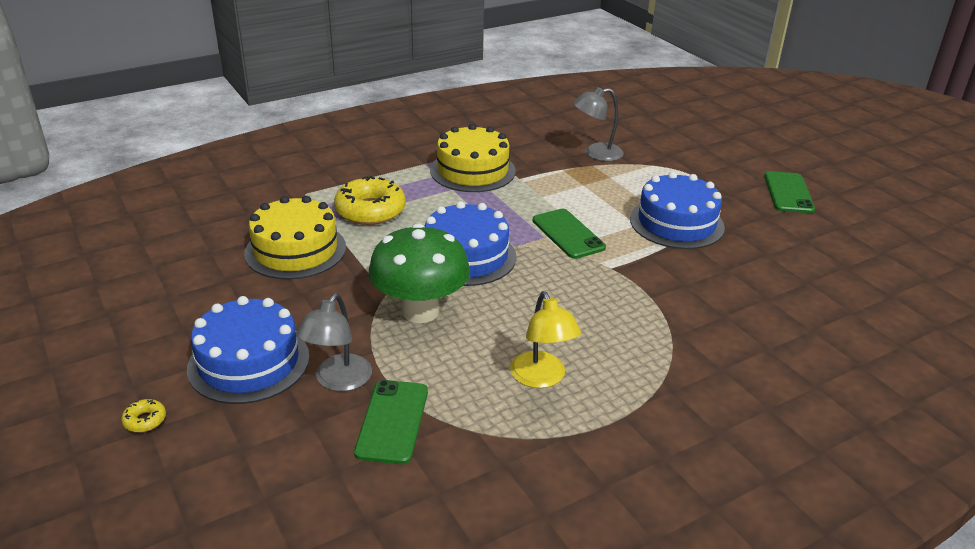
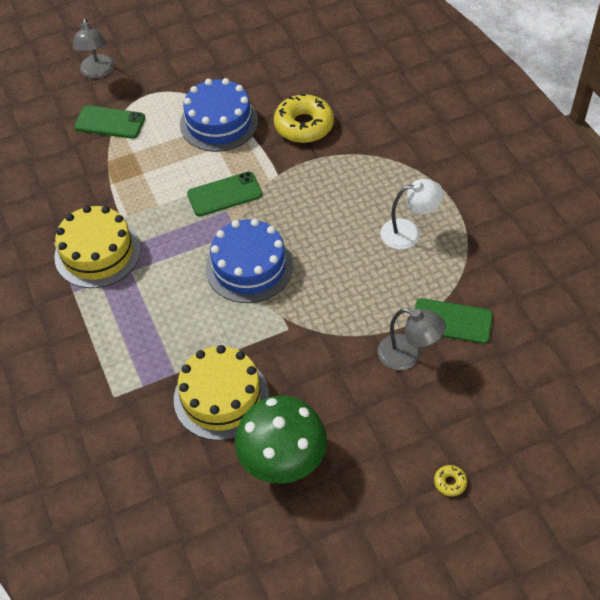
camera: 80 degrees left, 20 degrees up
blue cake [187,296,309,404] -> none
yellow donut [334,176,406,225] -> yellow donut moved to [274,94,334,143]
green mushroom [368,224,470,323] -> green mushroom moved to [235,396,327,484]
yellow lamp [510,291,581,388] -> white lamp [380,179,444,250]
grey lamp [573,87,624,161] -> grey lamp moved to [73,18,114,78]
green phone [764,171,815,213] -> green phone moved to [74,105,145,139]

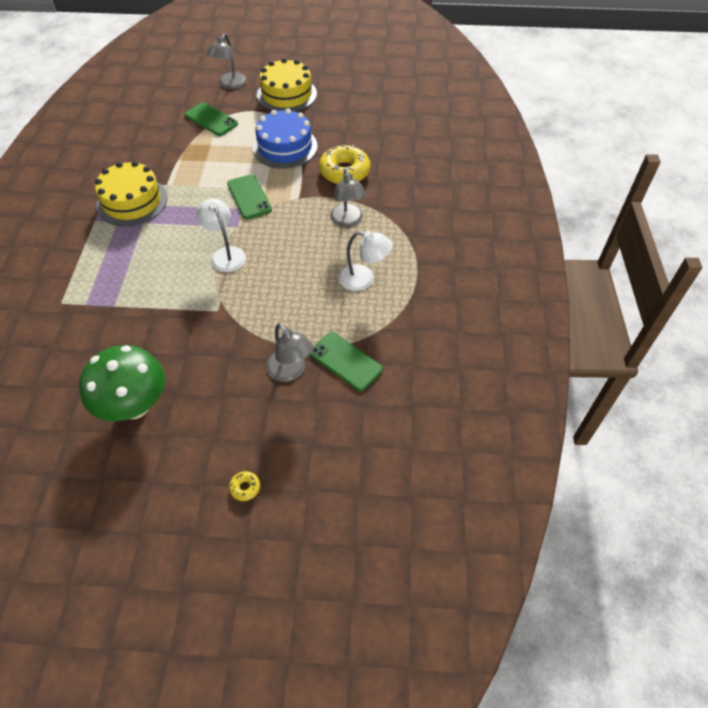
camera: 25 degrees right, 0 degrees up
yellow cake [174,345,269,441] -> yellow cake moved to [257,58,317,112]
green phone [187,172,262,216] -> green phone turned 60 degrees clockwise [227,174,272,219]
blue cake [206,219,293,303] -> white lamp [196,198,246,272]
none -> grey lamp [330,169,366,227]

